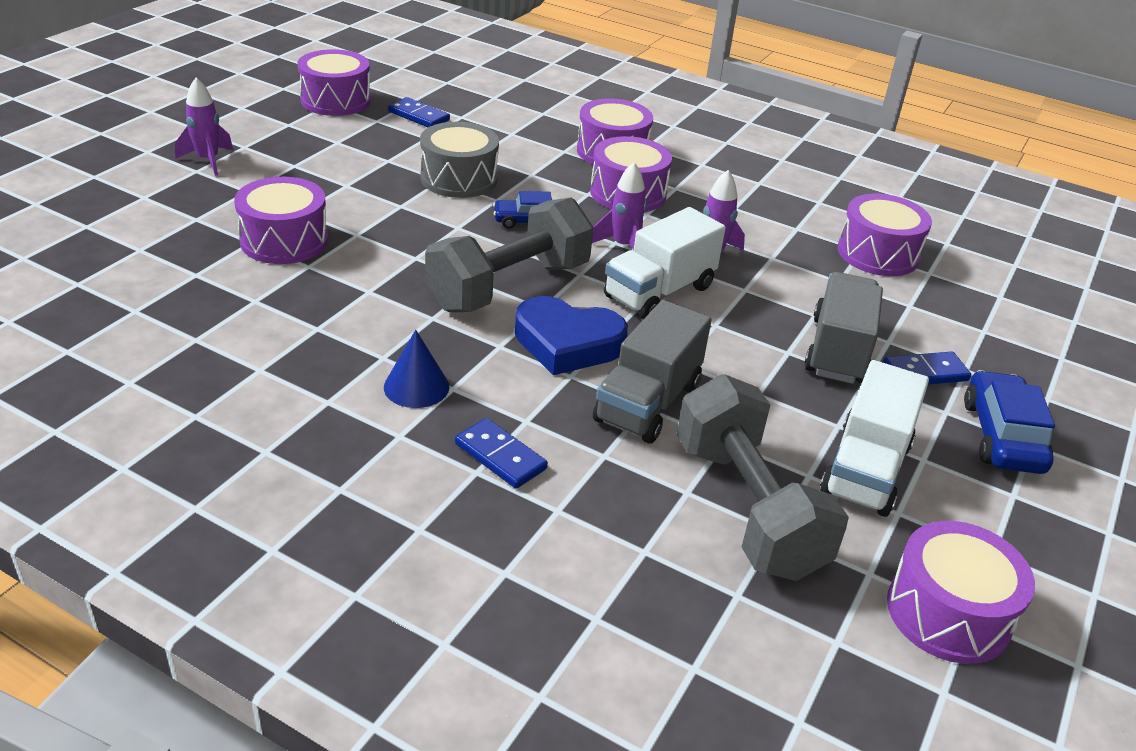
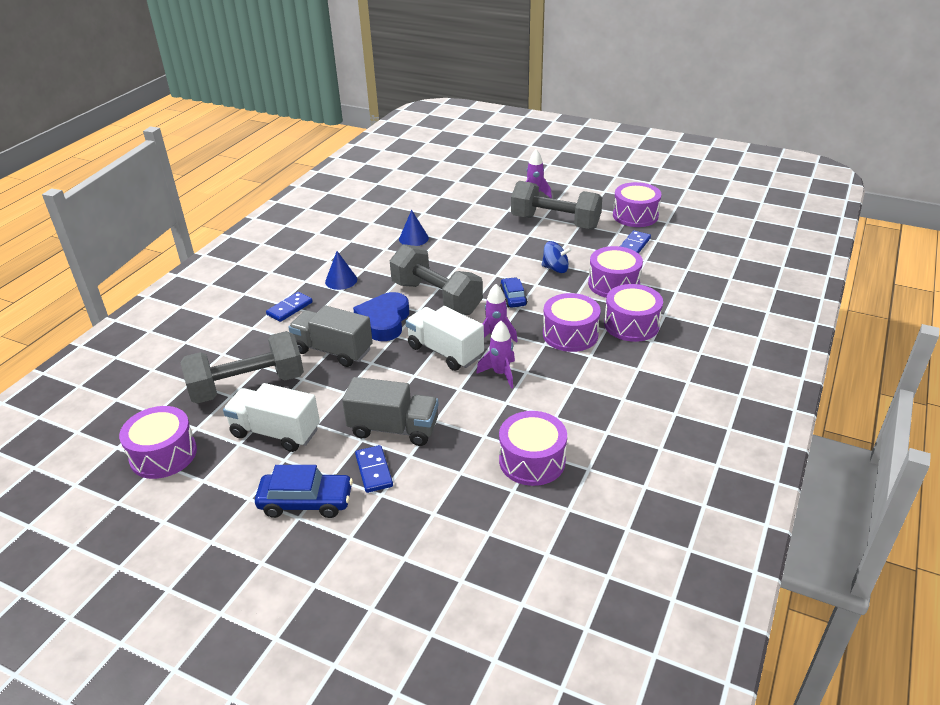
camera: 90 degrees right, 0 degrees up
purple drum [234,177,328,264] -> purple drum moved to [588,246,643,298]
grey drum [420,122,499,198] -> blue spinning top [542,241,572,273]
none -> blue cone [399,210,429,246]
none -> grey dumbbell [511,181,602,229]

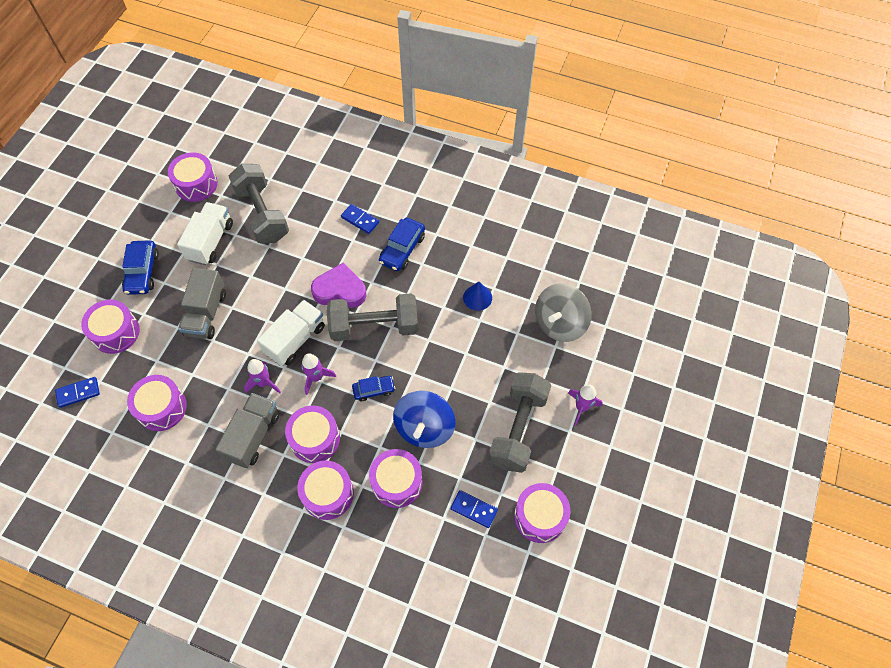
camera: 85 degrees right, 25 degrees up
grey truck [288,306,373,367] -> grey truck moved to [215,393,280,468]
blue cone [325,251,357,290] -> blue car [379,218,425,271]
blue heart [353,292,409,341] -> purple heart [311,262,367,308]
blue domino [355,445,393,493] -> blue domino moved to [55,377,100,408]
grey dumbbell [390,244,483,315] -> grey dumbbell turned 45 degrees clockwise [327,293,418,341]
blue spinning top [542,241,572,273] -> blue spinning top [393,391,456,448], size x1.78
none -> purple drum [81,300,140,354]
none -> grey spinning top [535,283,592,342]

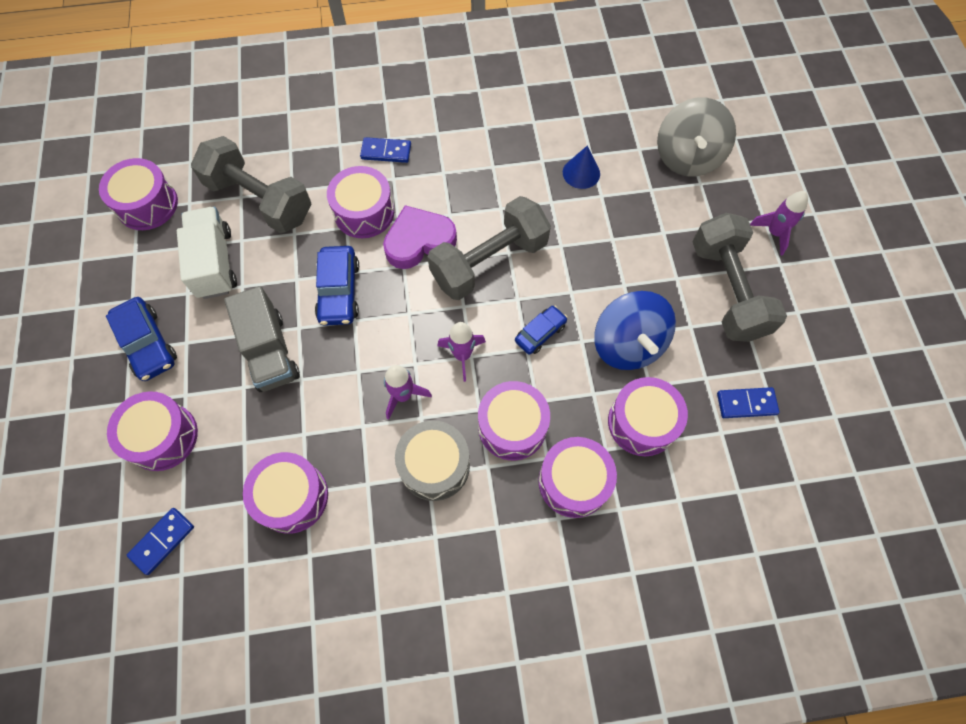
camera: 30 degrees left, 5 degrees up
grey truck [215,393,280,468] -> grey drum [395,420,470,501]
white truck [257,300,325,366] -> none
blue car [379,218,425,271] -> blue car moved to [315,246,359,326]
purple drum [514,483,571,543] -> purple drum moved to [327,166,394,238]

